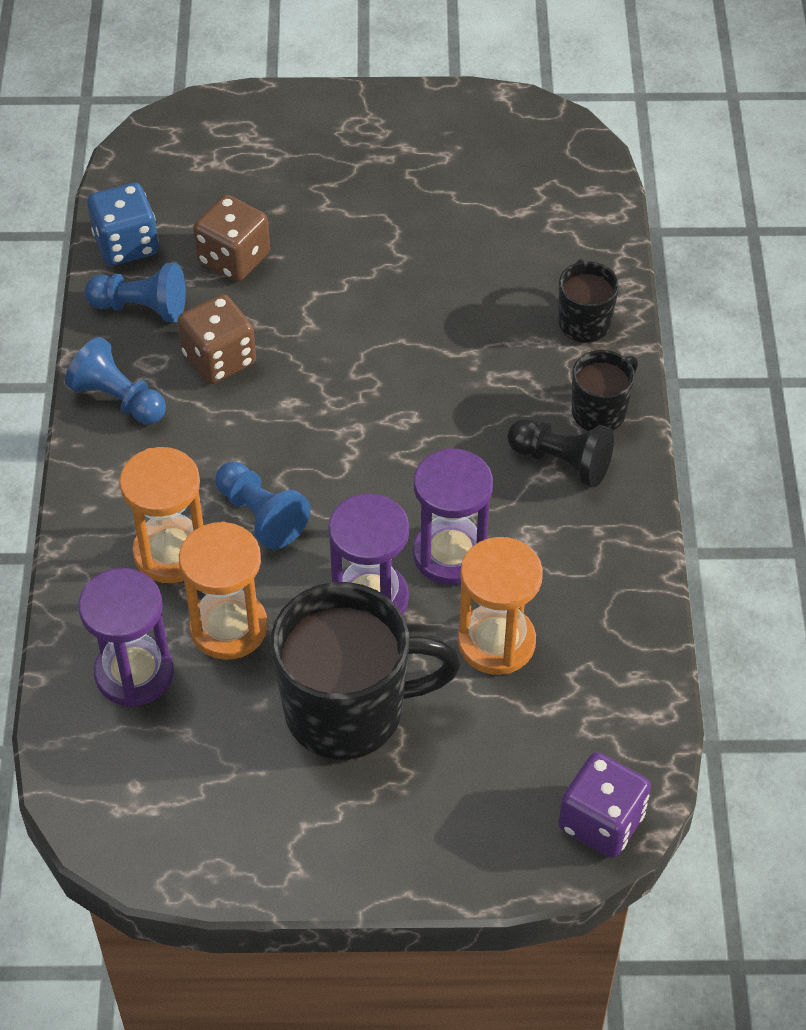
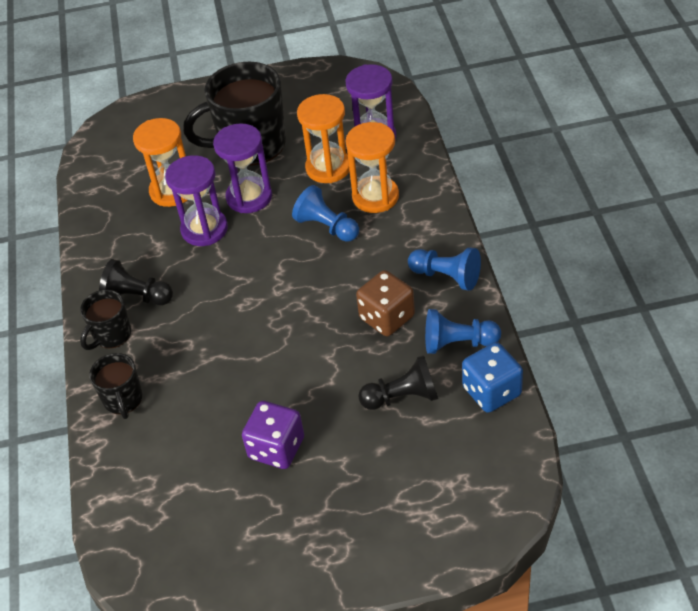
camera: 175 degrees right, 5 degrees down
brown dice [193,195,270,282] -> black pawn [358,355,438,410]
purple dice [559,752,651,858] -> purple dice moved to [242,401,304,469]

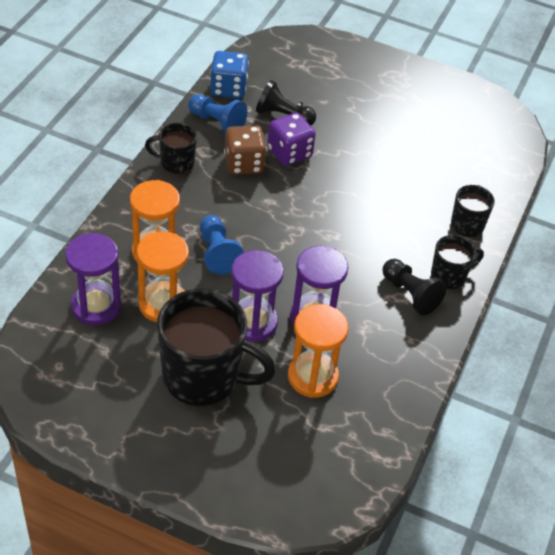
camera: 155 degrees left, 0 degrees up
purple dice [242,401,304,469] -> purple dice moved to [267,113,316,166]
blue pawn [408,247,481,291] -> black mug [145,123,197,174]

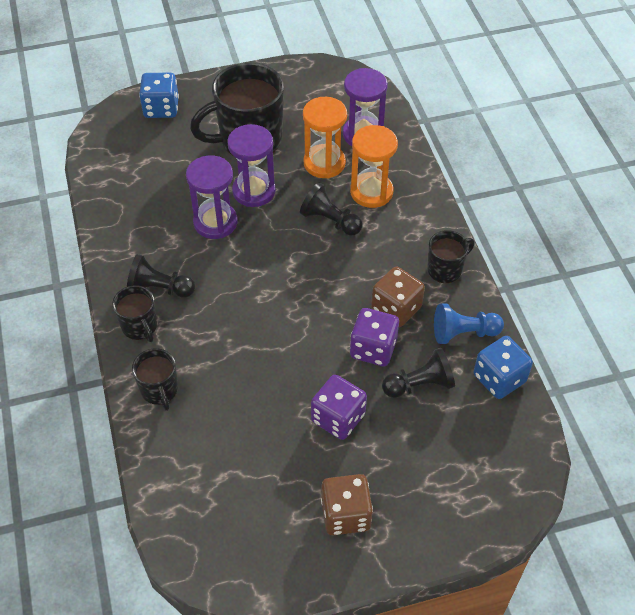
camera: 145 degrees right, 5 degrees up
blue pawn [200,215,244,275] -> black pawn [300,182,363,236]
orange hourglass [288,304,349,398] -> none
black mug [431,235,484,289] -> black mug turned 60 degrees counterclockwise [112,285,157,342]
none -> blue dice [139,73,179,118]
none -> purple dice [311,375,367,440]
none -> brown dice [321,474,373,535]

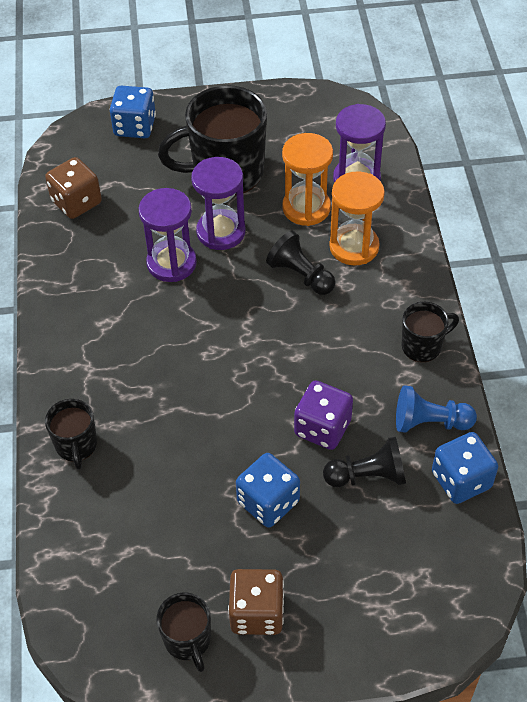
camera: 10 degrees right, 0 degrees up
black mug [112,285,157,342] -> black mug moved to [157,592,211,672]
black pawn [127,254,195,298] -> none
purple dice [311,375,367,440] -> blue dice [236,453,300,528]
brown dice [371,266,425,327] -> brown dice moved to [45,157,102,219]

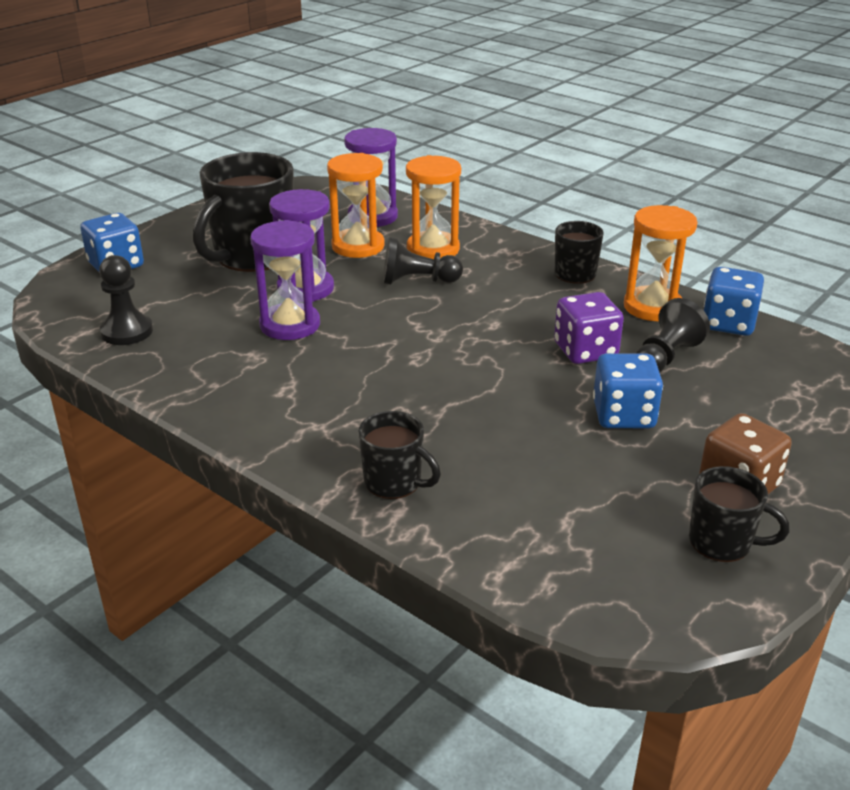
camera: 45 degrees left, 20 degrees down
brown dice [45,157,102,219] -> black pawn [99,255,153,345]
blue pawn [396,385,477,433] -> orange hourglass [624,205,697,321]

